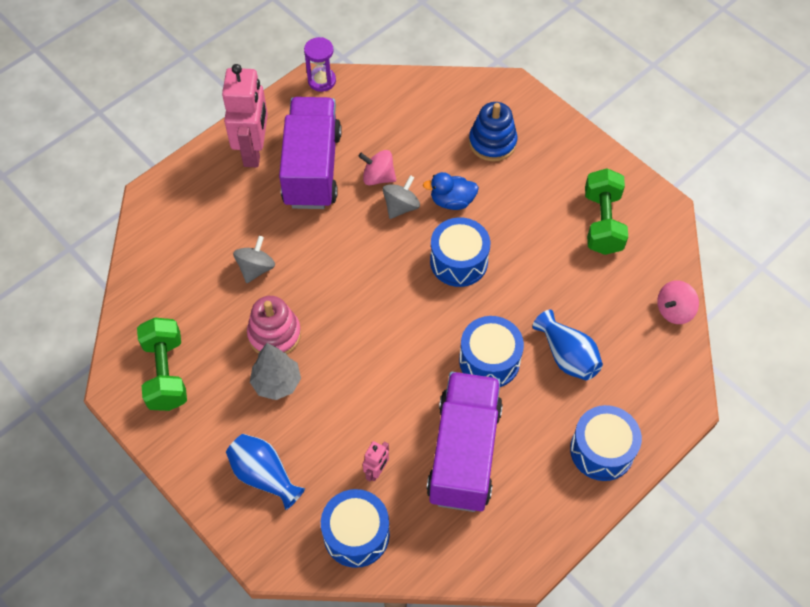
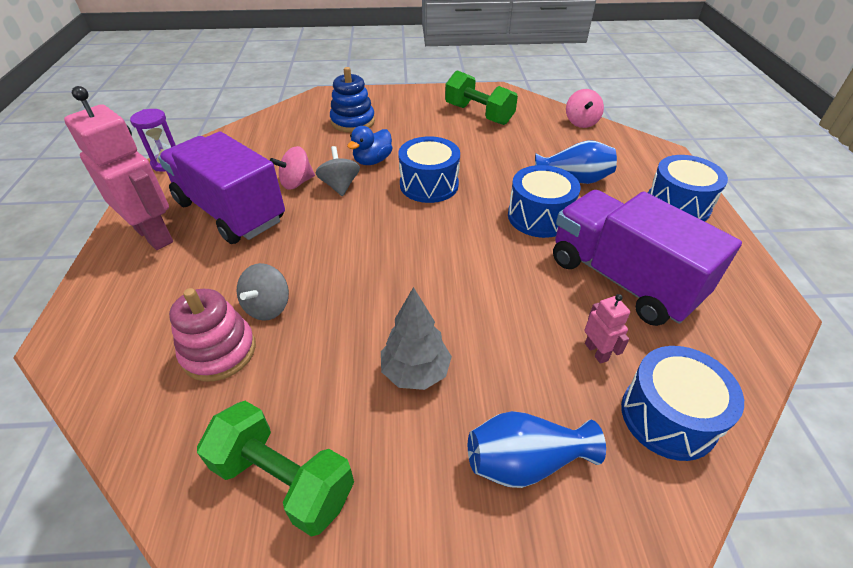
camera: 50 degrees left, 15 degrees down
grey spinning top [233,236,275,283] -> grey spinning top turned 135 degrees counterclockwise [237,263,289,321]
pink stacking toy [247,296,301,354] -> pink stacking toy moved to [169,288,256,382]

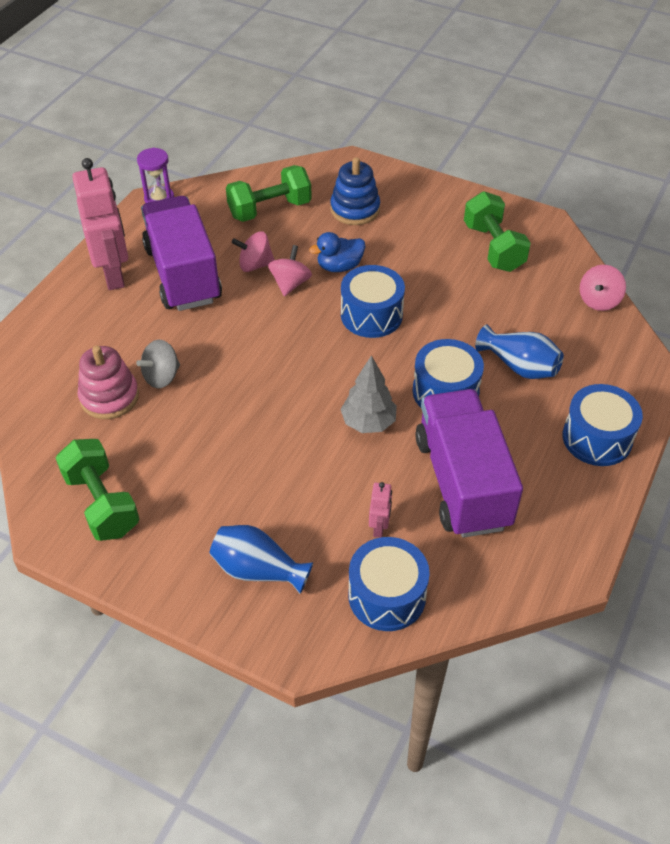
camera: 30 degrees right, 5 degrees up
grey spinning top [316,146,360,196] -> pink spinning top [268,245,312,296]
grey tree [381,287,452,390] -> grey tree moved to [340,355,397,433]
none -> green dumbbell [226,165,312,222]

